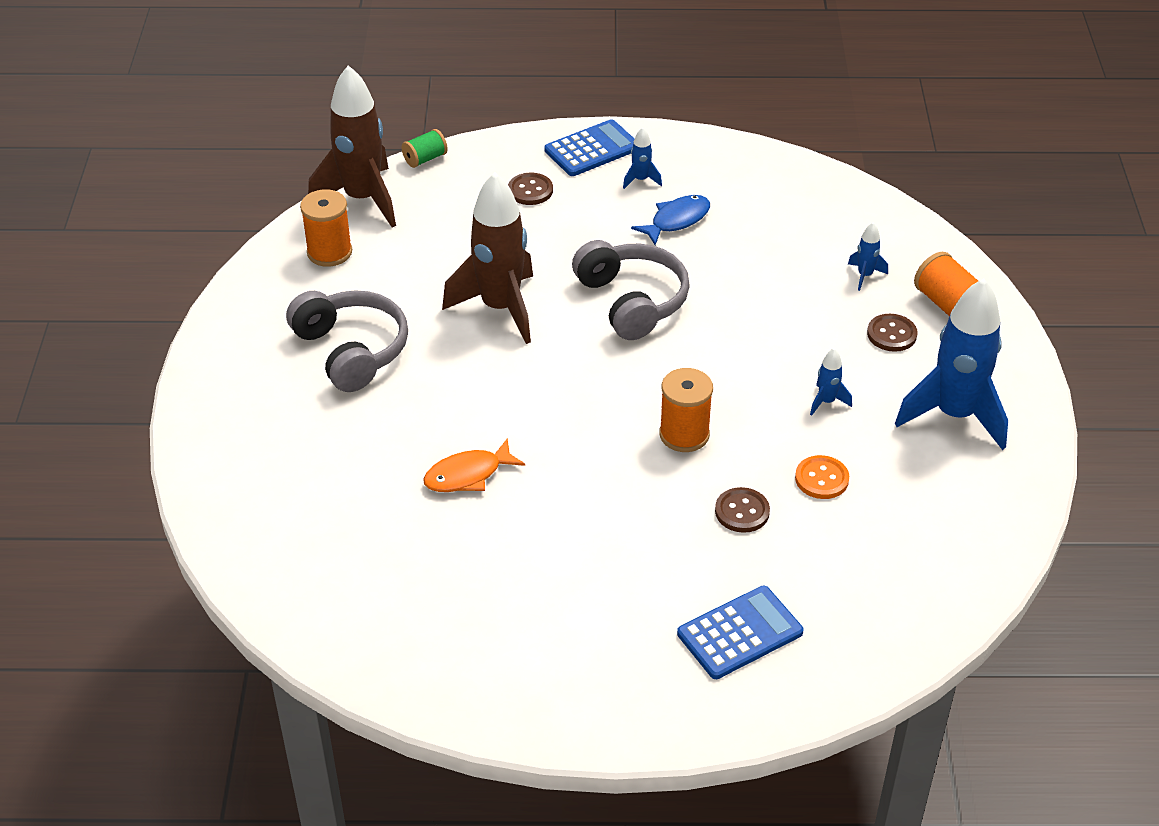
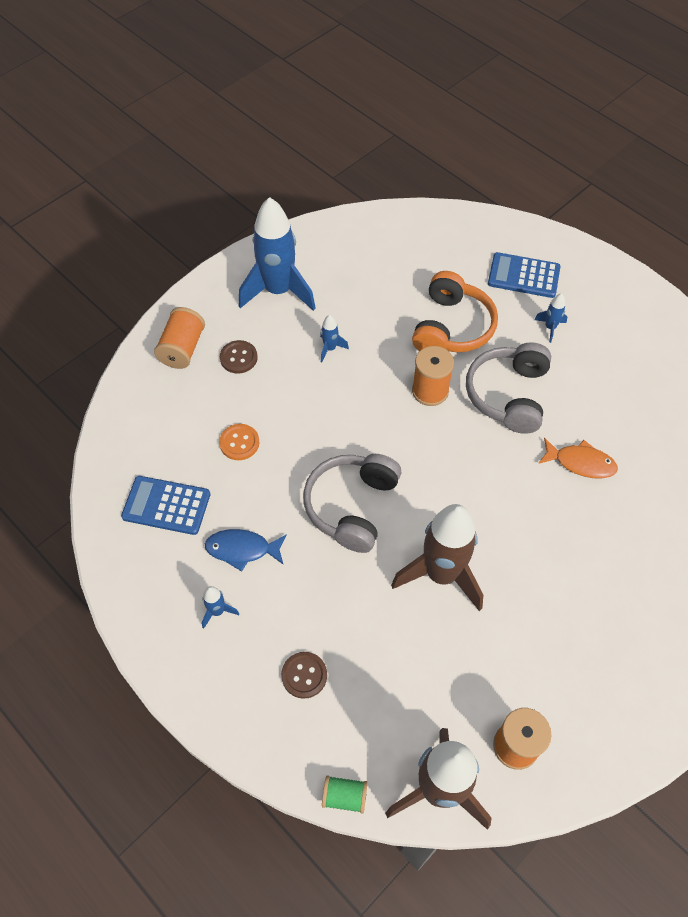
camera: 135 degrees left, 15 degrees up
grey headphones [286,291,408,392] -> grey headphones moved to [466,342,551,434]
blue calculator [544,119,634,176] -> blue calculator moved to [121,476,210,535]
brown button [715,487,770,533] -> orange headphones [412,271,498,352]
orange button [795,455,849,499] -> orange button moved to [219,424,260,460]
blue rocket [848,223,888,291] -> blue rocket moved to [534,293,567,343]

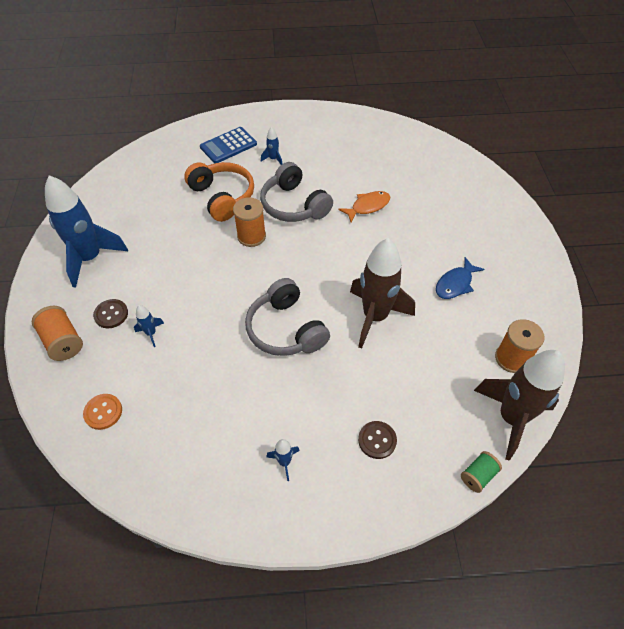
camera: 50 degrees left, 5 degrees down
blue calculator [121,476,210,535] -> none
blue fish [205,529,287,572] -> blue fish moved to [436,257,485,299]
orange button [219,424,260,460] -> orange button moved to [83,394,122,430]
blue rocket [320,315,349,362] -> blue rocket moved to [134,305,164,347]

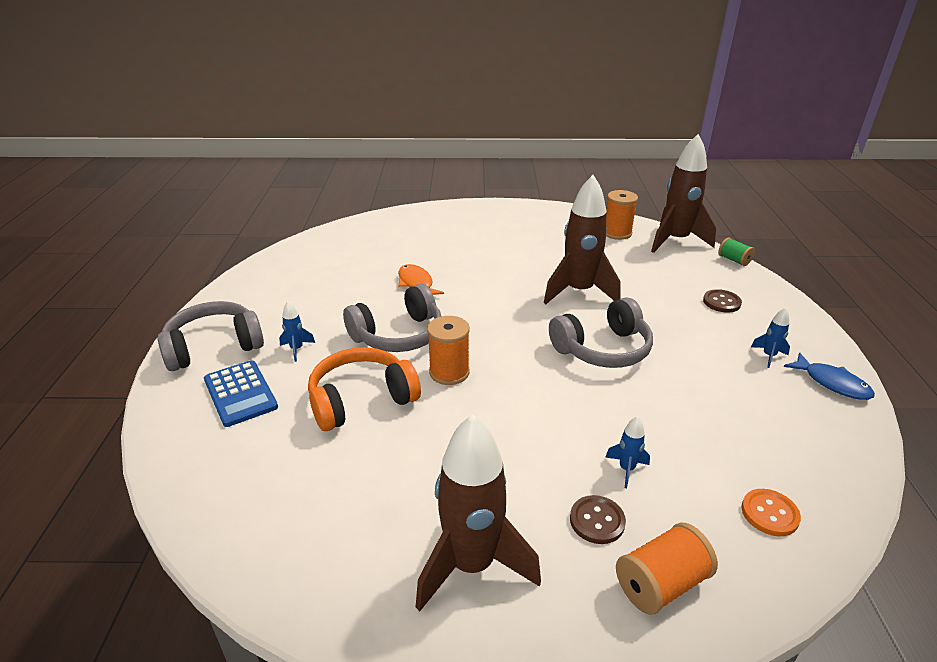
camera: 85 degrees left, 20 degrees down
blue rocket [45,175,128,288] -> brown rocket [416,414,541,611]
blue fish [436,257,485,299] -> blue fish moved to [784,352,875,400]
none -> grey headphones [157,301,264,371]

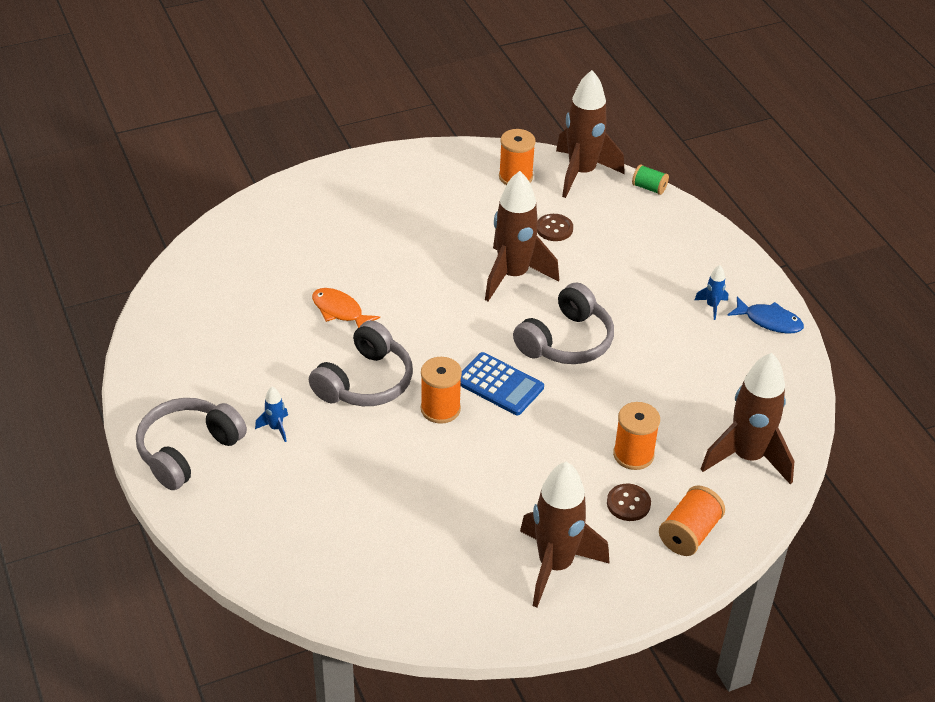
camera: 25 degrees left, 10 degrees up
blue calculator [204,360,278,427] -> blue calculator moved to [460,352,544,415]
orange headphones [308,347,421,431] -> none
blue rocket [606,416,650,488] -> orange spool [613,402,660,470]
brown button [703,289,742,313] -> brown button moved to [537,214,573,241]
orange button [741,489,801,536] -> brown rocket [701,353,794,485]

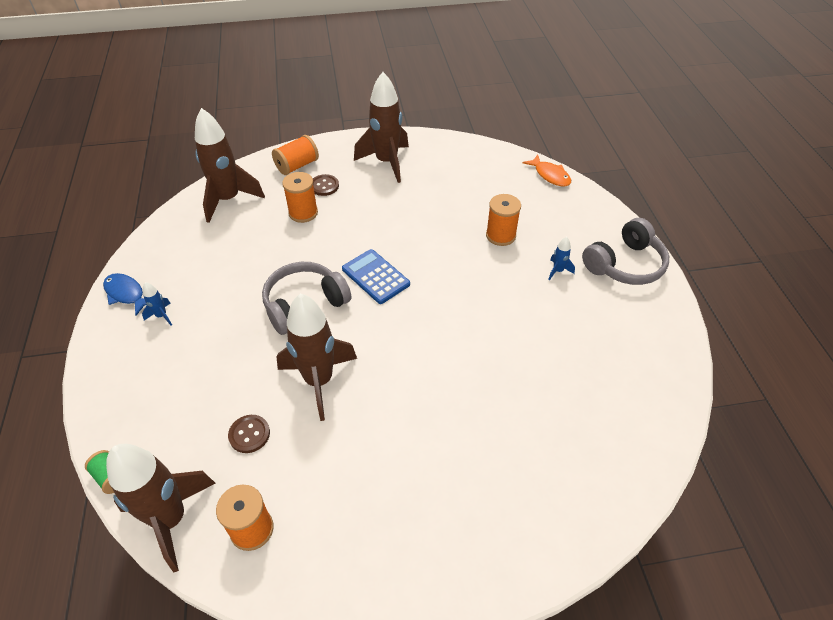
camera: 165 degrees left, 5 degrees up
grey headphones [309,320,413,406] -> none
orange fish [312,288,380,328] -> orange fish moved to [523,155,571,187]
orange spool [421,357,462,424] -> orange spool moved to [486,194,521,246]

